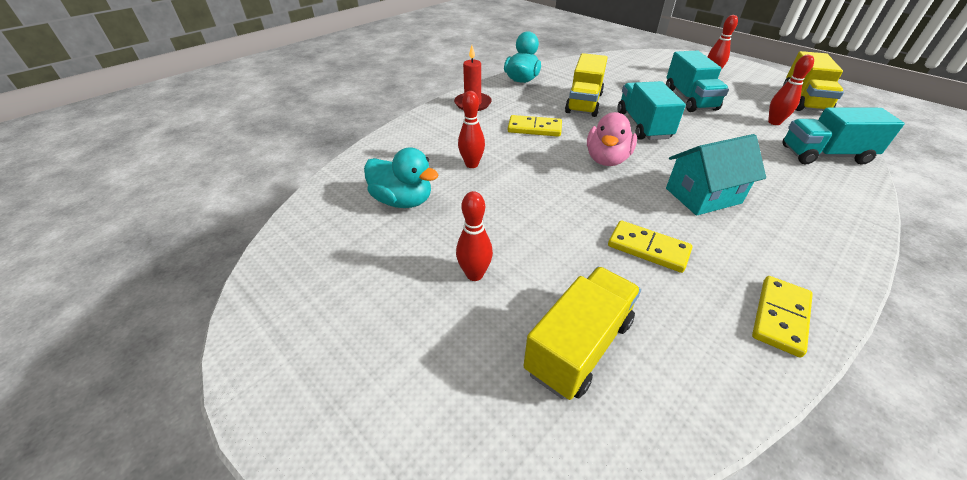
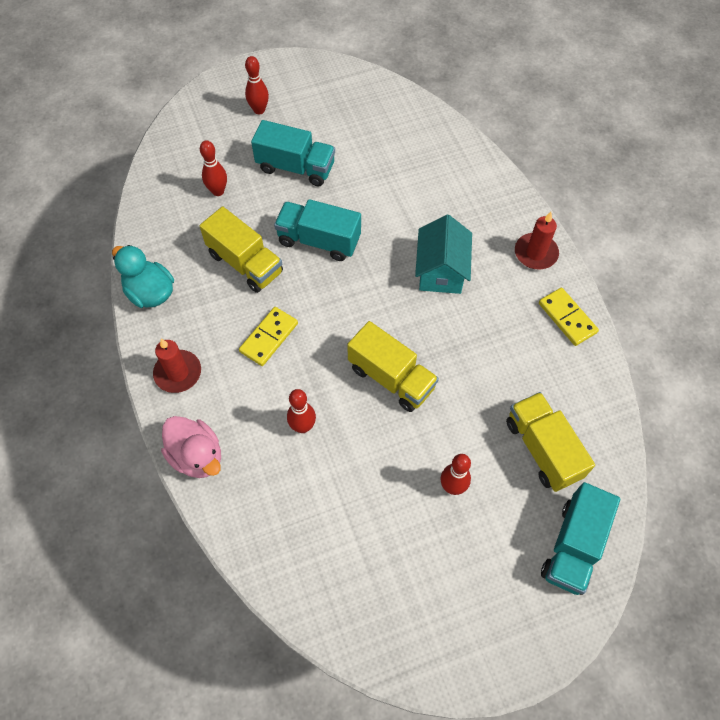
camera: 65 degrees left, 20 degrees up
turquoise duck [364,148,439,208] -> none
pink duck [587,112,637,166] -> pink duck moved to [161,416,221,478]
yellow domino [608,221,693,273] -> none
red bowling pin [768,55,814,125] -> red bowling pin moved to [200,140,227,196]
turquoise truck [782,108,905,165] -> turquoise truck moved to [541,482,620,595]
yellow truck [783,51,844,111] -> yellow truck moved to [347,321,439,412]
none -> red candle [515,212,559,269]

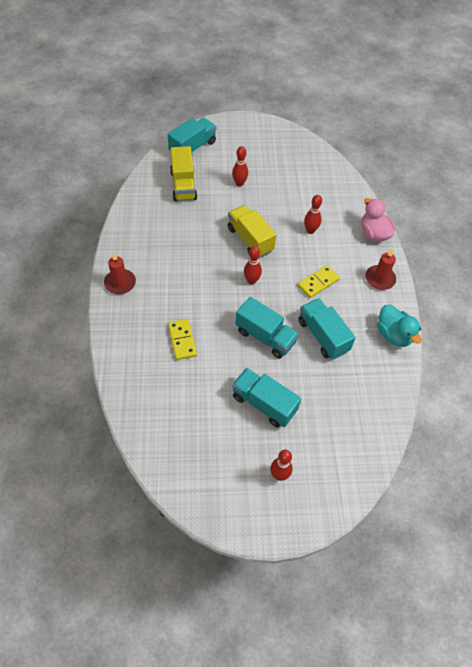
camera: 165 degrees left, 5 degrees down
red bowling pin [200,140,227,196] -> red bowling pin moved to [244,246,262,285]
yellow truck [200,206,283,293] -> turquoise truck [298,298,356,360]
turquoise house [415,215,472,294] -> none
yellow domino [539,288,599,346] -> yellow domino moved to [168,319,197,360]

